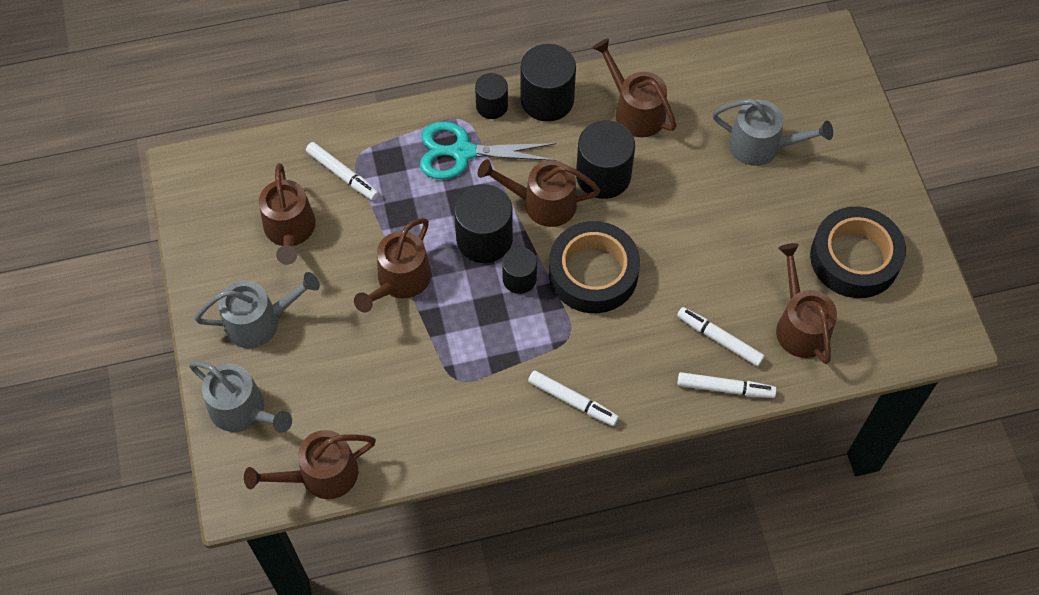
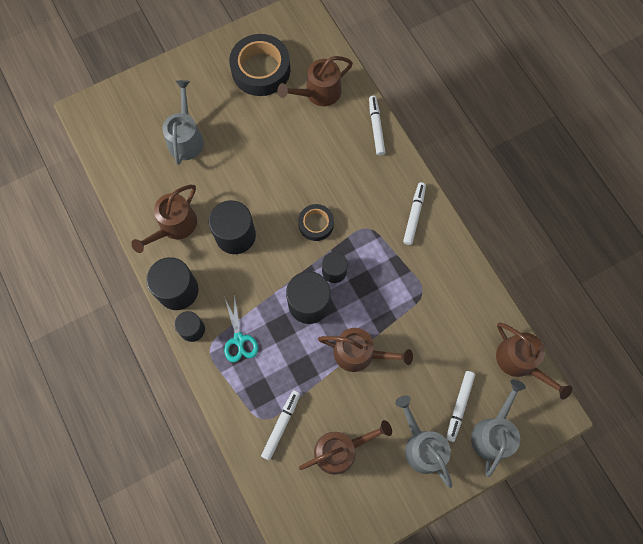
camera: 105 degrees left, 10 degrees up
turquoise scissors [420,122,556,179] -> turquoise scissors [224,294,258,362], size x0.65
brown watering can [477,159,600,227] -> none
black tape [549,221,640,313] -> black tape [298,204,334,241], size x0.56
white marker [677,307,765,366] -> white marker moved to [446,371,475,442]

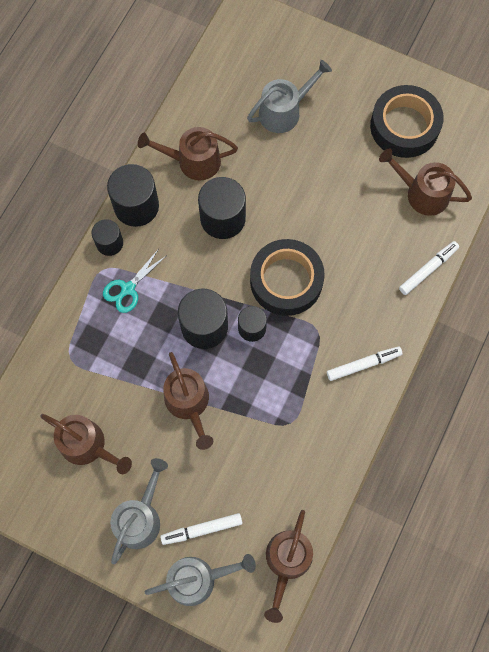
camera: 55 degrees right, 0 degrees up
white marker [261,390,300,461] -> none
black tape [298,204,334,241] -> black tape [250,239,325,316], size x1.80

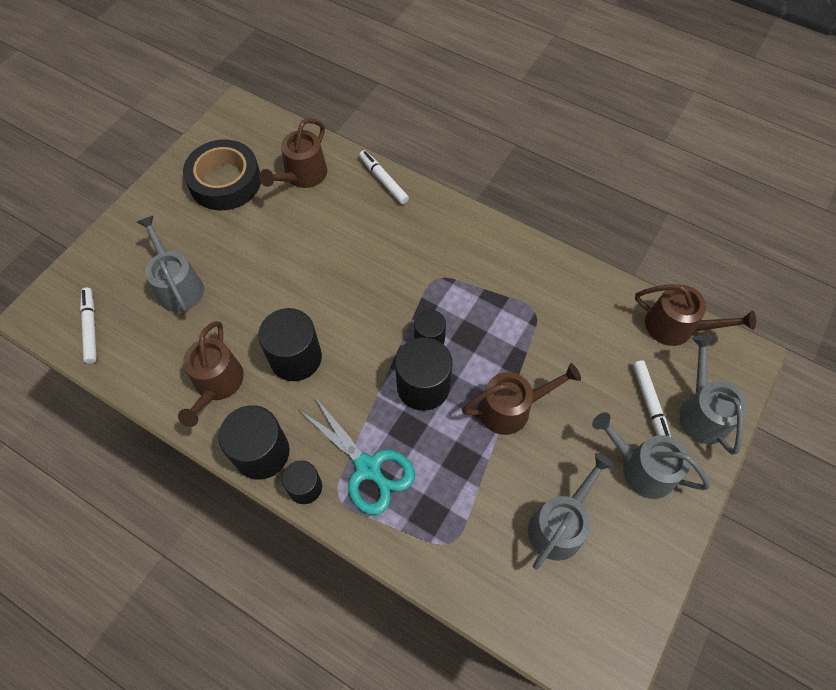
camera: 85 degrees left, 10 degrees down
brown watering can [40,414,132,474] -> grey watering can [528,453,614,569]
turquoise scissors [103,250,167,313] -> turquoise scissors [299,396,415,515], size x1.53
black tape [250,239,325,316] -> none
white marker [327,346,402,381] -> white marker moved to [80,287,97,364]

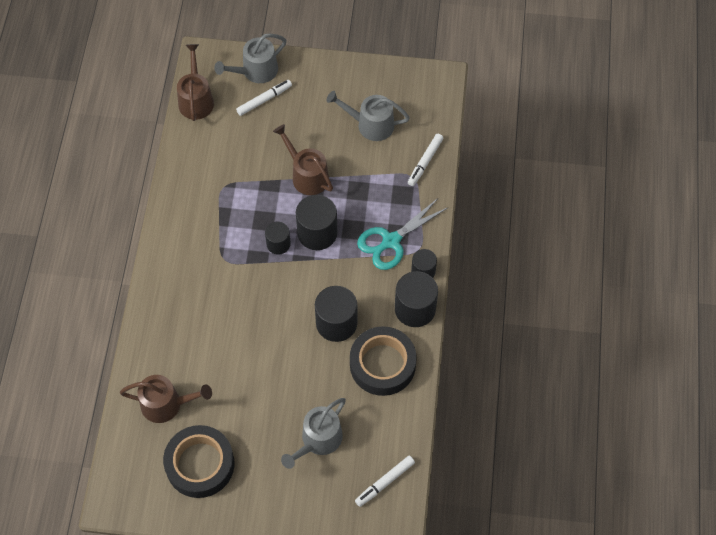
camera: 115 degrees left, 0 degrees up
brown watering can [178,321,244,427] -> black tape [350,326,417,396]
turquoise scissors [299,396,415,515] -> turquoise scissors turned 150 degrees counterclockwise [357,198,449,270]
white marker [359,150,409,204] -> white marker moved to [408,134,444,186]
grey watering can [592,412,710,499] -> none

